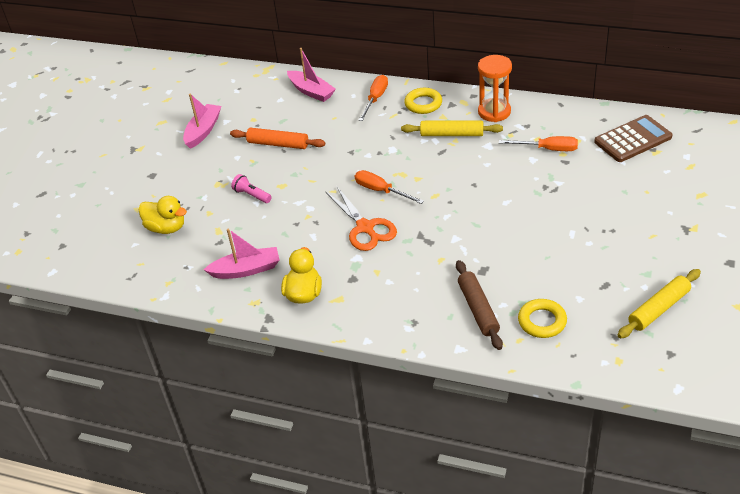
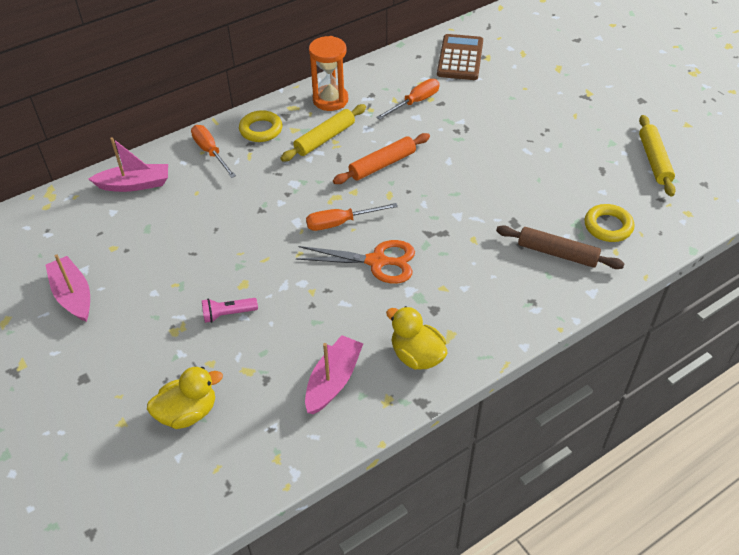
camera: 55 degrees left, 5 degrees up
orange rolling pin [230,128,325,149] -> orange rolling pin moved to [333,133,430,184]

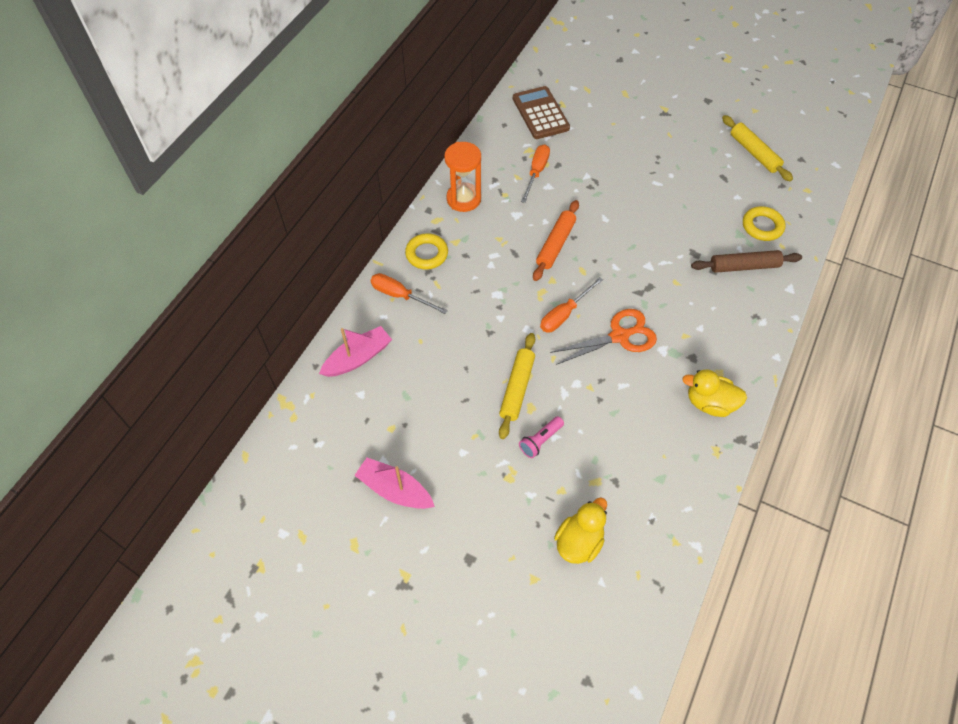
camera: 30 degrees left, 10 degrees up
yellow rolling pin [281,104,366,162] -> yellow rolling pin moved to [499,333,535,439]
pink boat [305,335,363,414] -> none

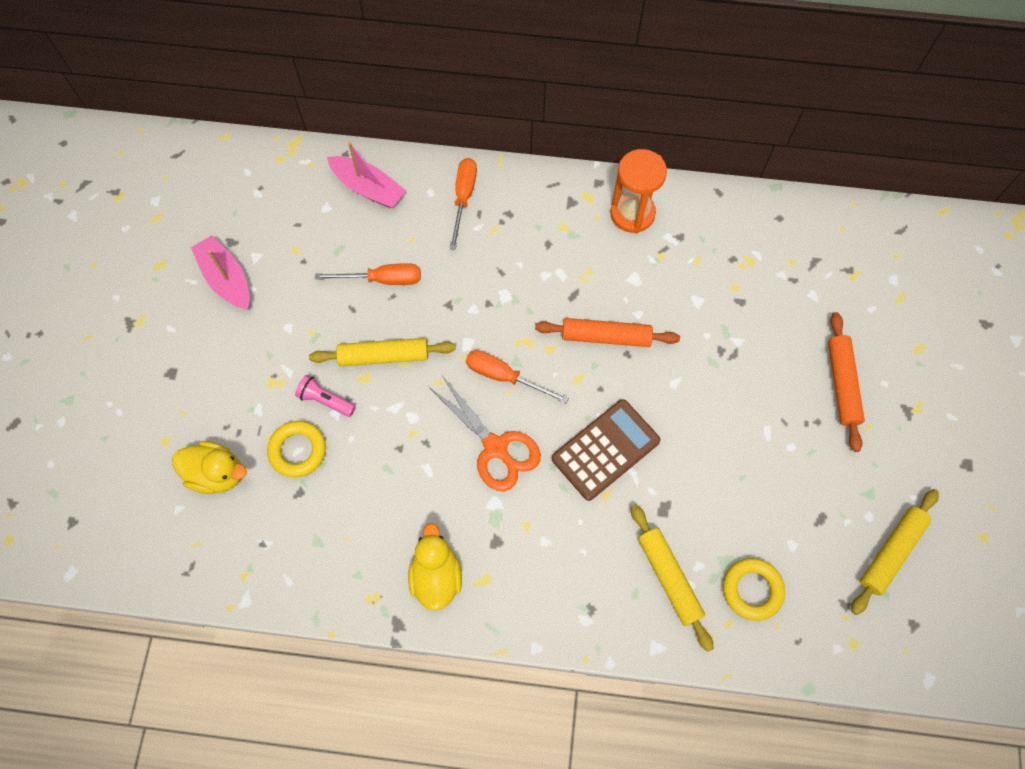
camera: 70 degrees right, 10 degrees up
pink boat [354,458,435,509] -> pink boat turned 45 degrees counterclockwise [191,235,250,310]
yellow ring [405,233,448,269] -> yellow ring moved to [267,421,326,477]
brown calculator [513,86,570,139] -> brown calculator moved to [552,399,660,501]
orange screwdriver [521,144,550,203] -> orange screwdriver moved to [315,263,421,285]
brown rolling pin [691,250,802,273] -> yellow rolling pin [631,504,713,652]
none -> orange rolling pin [828,312,865,452]

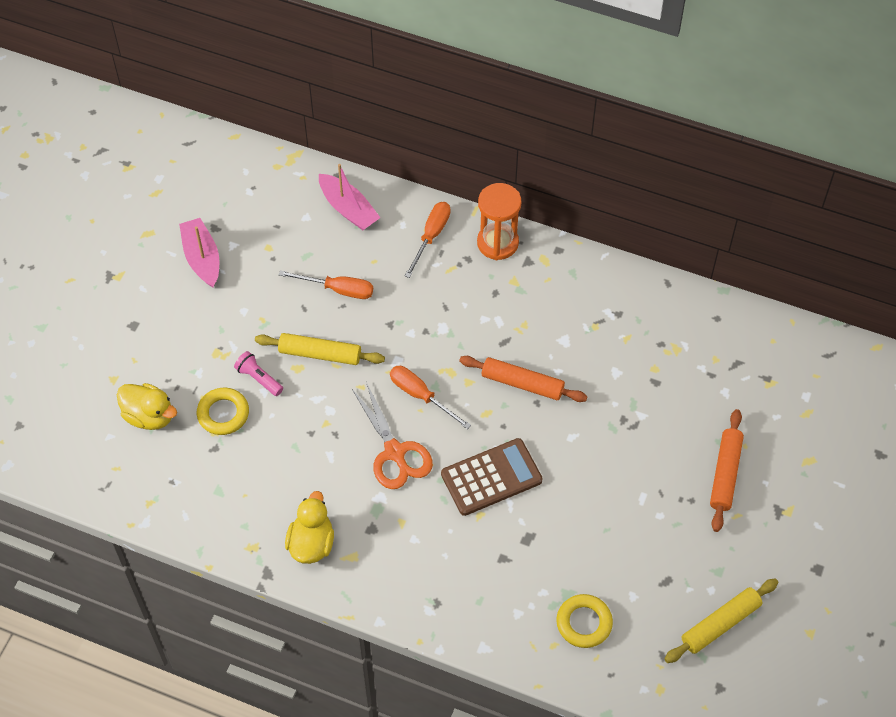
camera: 15 degrees right, 10 degrees down
orange hourglass [610,149,667,233] -> orange hourglass moved to [477,183,521,260]
yellow rolling pin [631,504,713,652] -> none

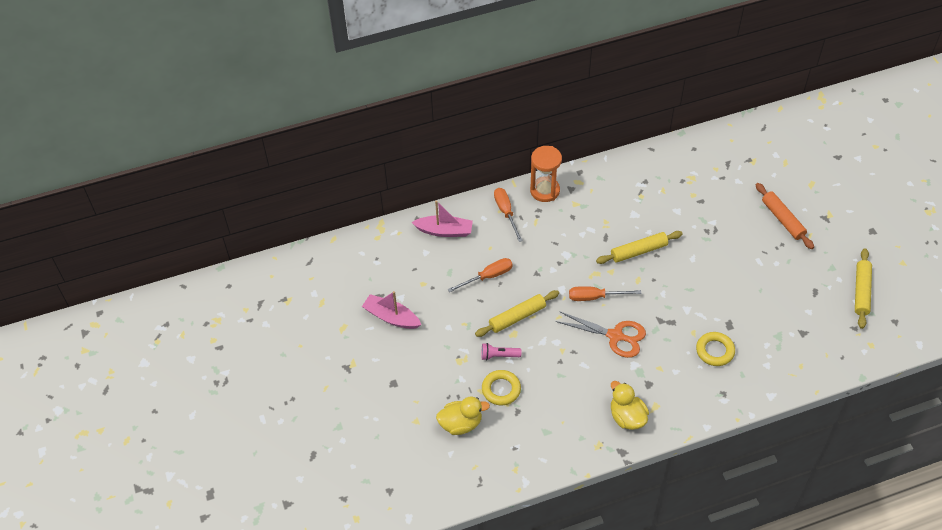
camera: 40 degrees left, 5 degrees down
brown calculator [441,438,543,516] -> none
orange rolling pin [459,356,587,402] -> yellow rolling pin [596,231,683,264]
yellow ring [556,594,613,648] -> yellow ring moved to [696,332,735,366]

